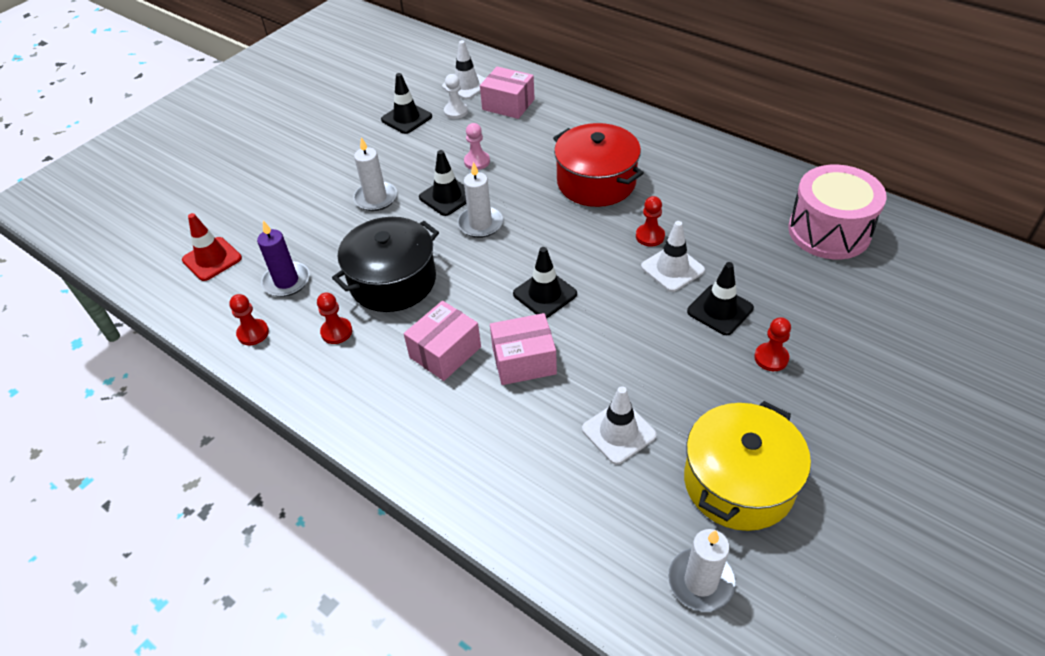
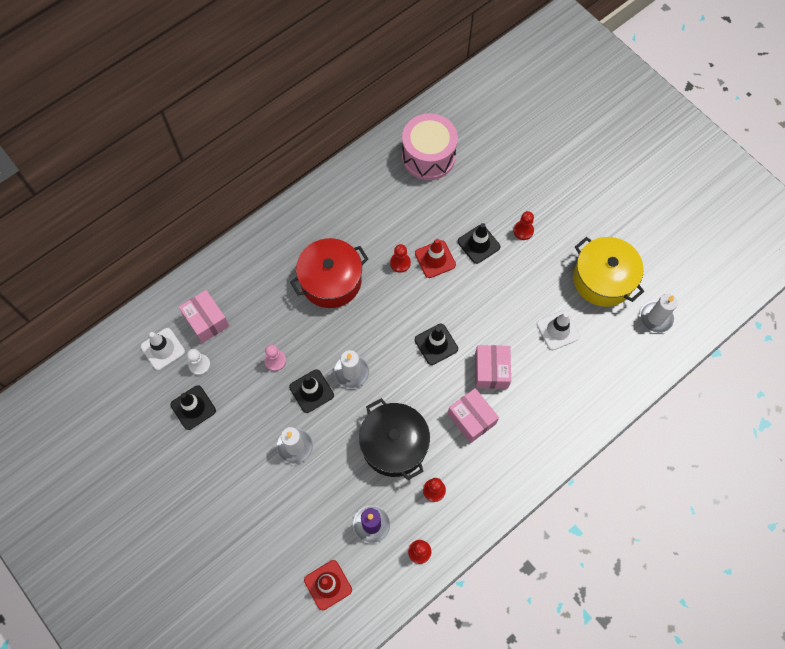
camera: 80 degrees left, 20 degrees up
pink box [480,66,535,119] -> pink box turned 75 degrees counterclockwise [179,290,229,343]
white traffic cone [641,221,705,292] -> red traffic cone [415,239,456,278]

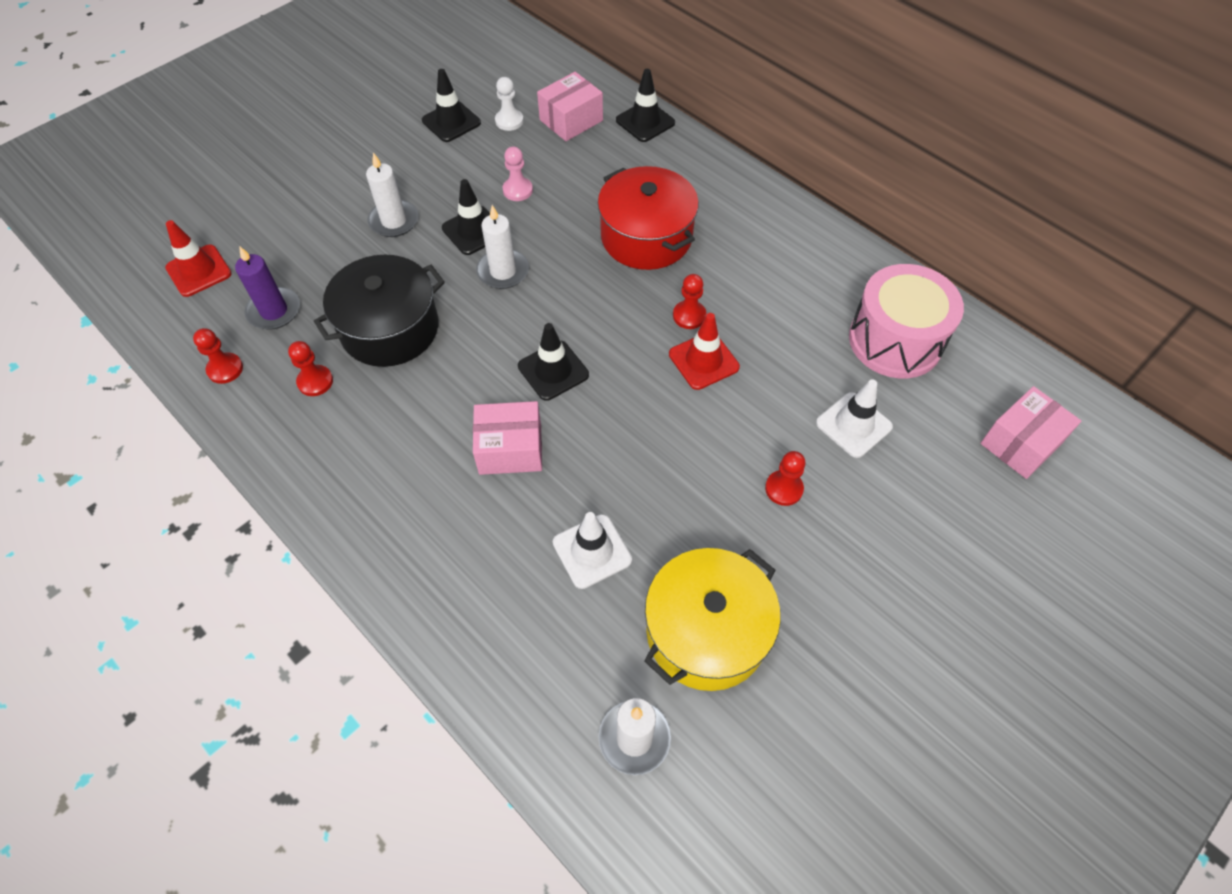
camera: 85 degrees right, 10 degrees down
white traffic cone [141,328,185,370] -> white traffic cone moved to [816,379,893,458]
pink box [448,388,499,443] -> pink box moved to [980,386,1081,479]
black traffic cone [458,223,500,264] -> black traffic cone moved to [616,69,675,142]

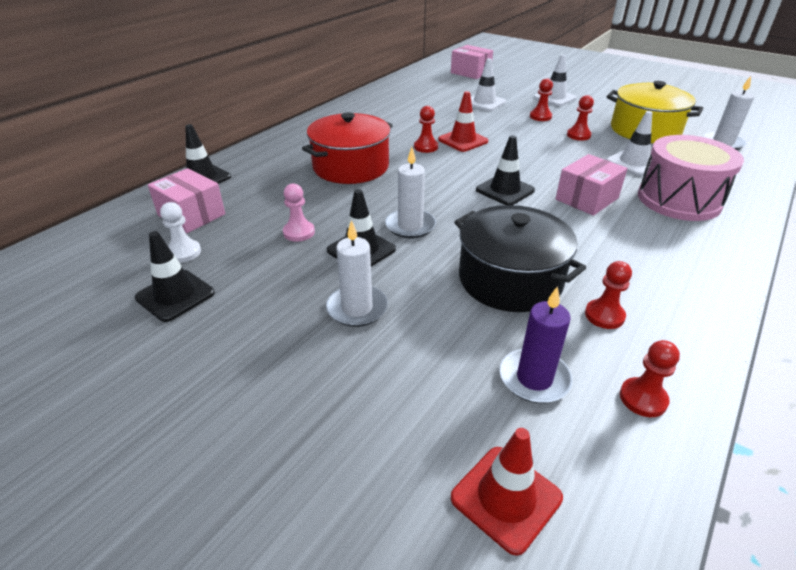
camera: 100 degrees left, 20 degrees down
pink box [473,401,542,475] -> pink box turned 60 degrees clockwise [556,154,628,216]
pink drum [849,264,964,378] -> pink drum moved to [638,135,744,221]
none -> white traffic cone [534,54,577,106]
none -> red pawn [567,95,594,140]

